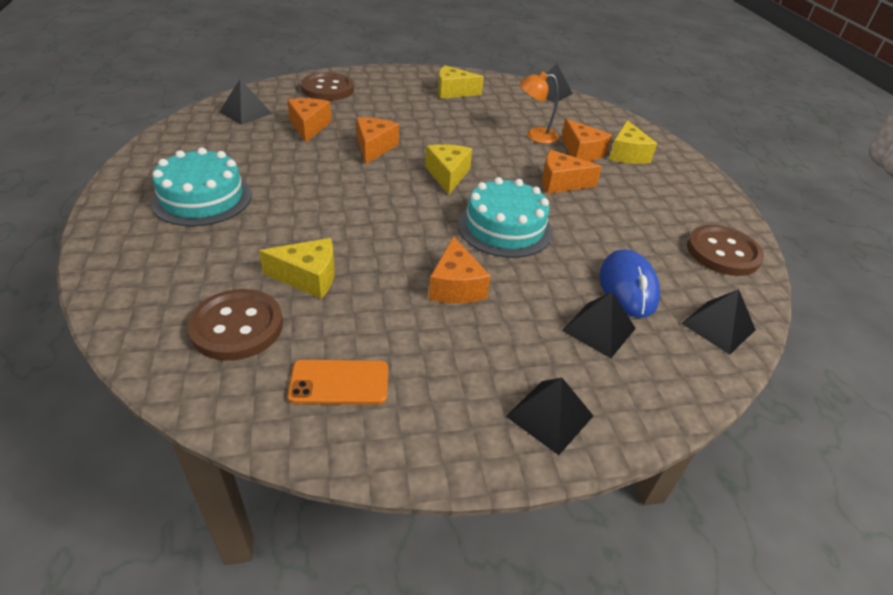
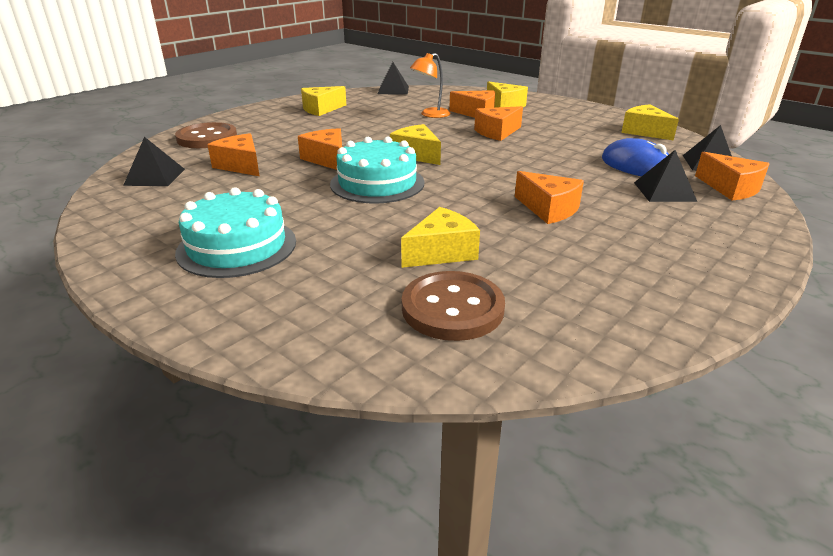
camera: 35 degrees left, 10 degrees down
orange phone [287,360,388,405] -> none
turquoise cake [458,177,553,258] -> turquoise cake moved to [330,137,425,204]
black pyramid [506,378,593,455] -> none
brown button [687,225,764,276] -> yellow cheese [621,104,679,141]
none -> orange cheese [695,152,769,201]

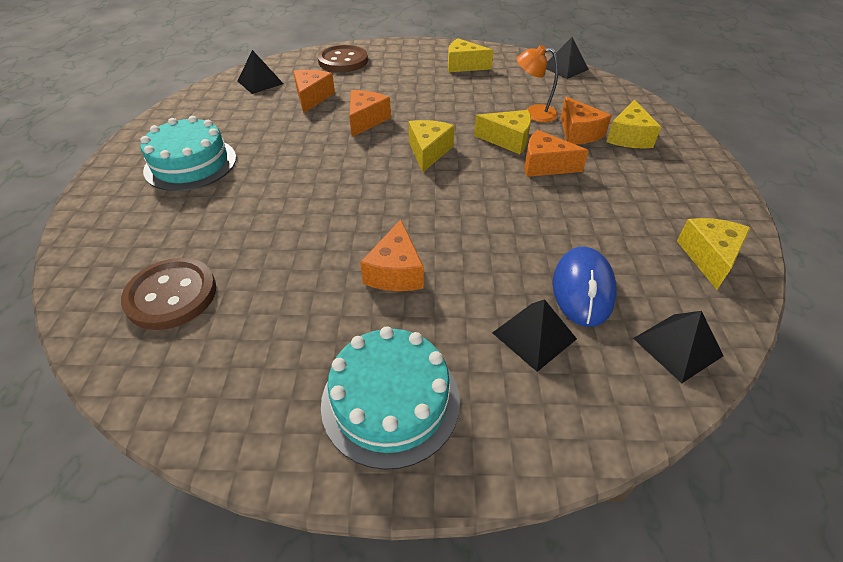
camera: 50 degrees right, 15 degrees up
turquoise cake [330,137,425,204] -> turquoise cake moved to [321,326,460,470]
yellow cheese [401,207,480,268] -> yellow cheese moved to [474,110,531,154]
orange cheese [695,152,769,201] -> none

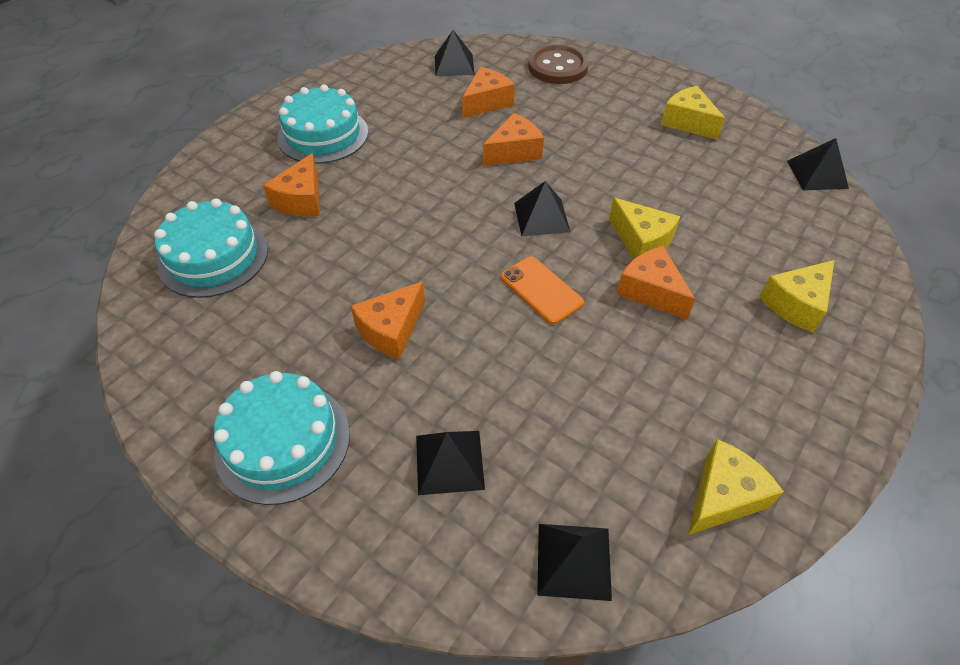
camera: 35 degrees right, 5 degrees up
brown button [121,258,216,330] -> turquoise cake [154,199,268,298]
yellow cheese [409,120,455,173] -> black pyramid [514,181,570,236]
orange lamp [517,45,558,122] -> none
blue mouse [553,247,617,327] -> none
orange cheese [561,97,612,145] -> orange cheese moved to [263,153,320,217]
none -> orange phone [501,256,584,325]

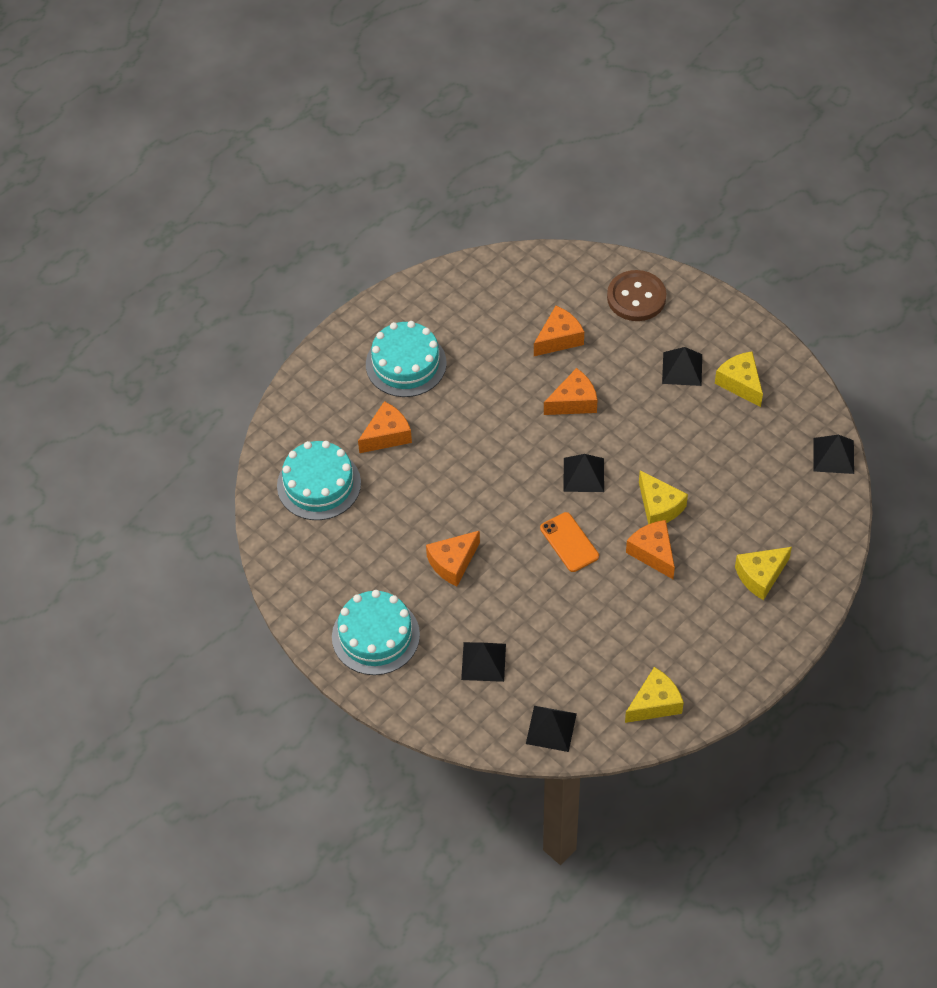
camera: 10 degrees right, 5 degrees up
orange cheese [263,153,320,217] -> orange cheese turned 150 degrees counterclockwise [358,401,412,453]
black pyramid [435,30,475,76] -> black pyramid moved to [662,347,702,386]

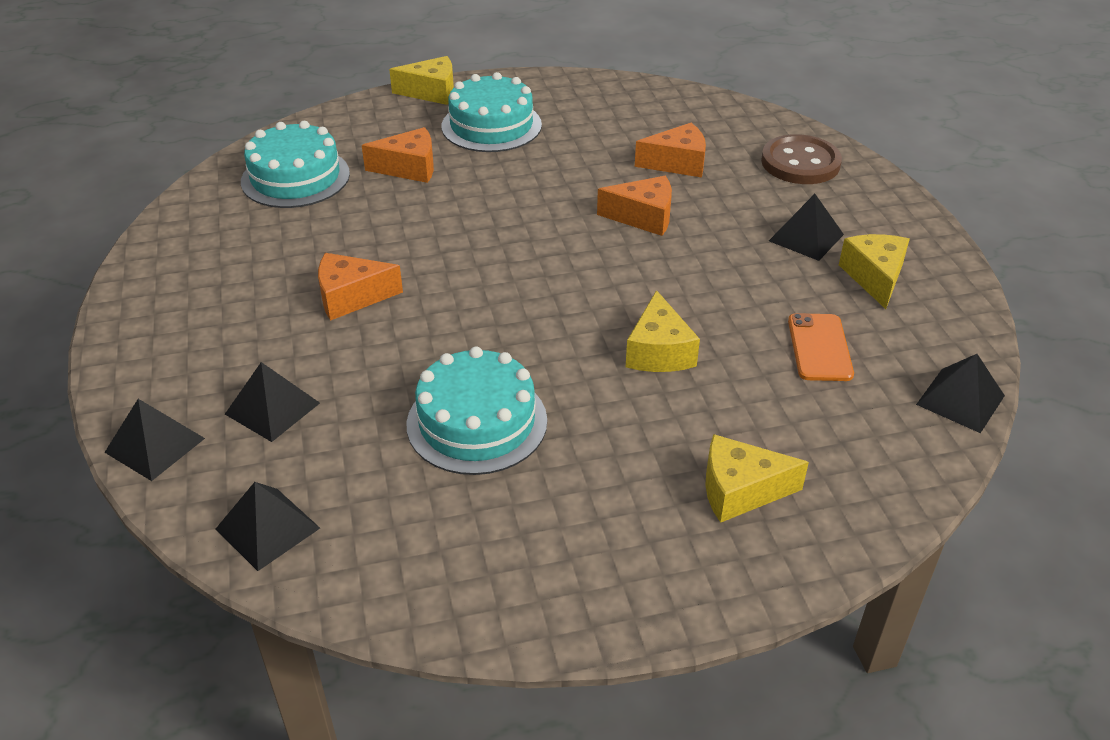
camera: 30 degrees right, 15 degrees down
turquoise cake [332,590,420,675] -> turquoise cake moved to [406,346,547,475]
orange phone [540,512,599,572] -> orange phone moved to [788,313,854,381]
black pyramid [564,454,604,492] -> black pyramid moved to [104,399,205,481]
yellow cheese [625,667,684,723] -> yellow cheese moved to [389,56,454,105]
orange cheese [626,520,675,579] -> none

